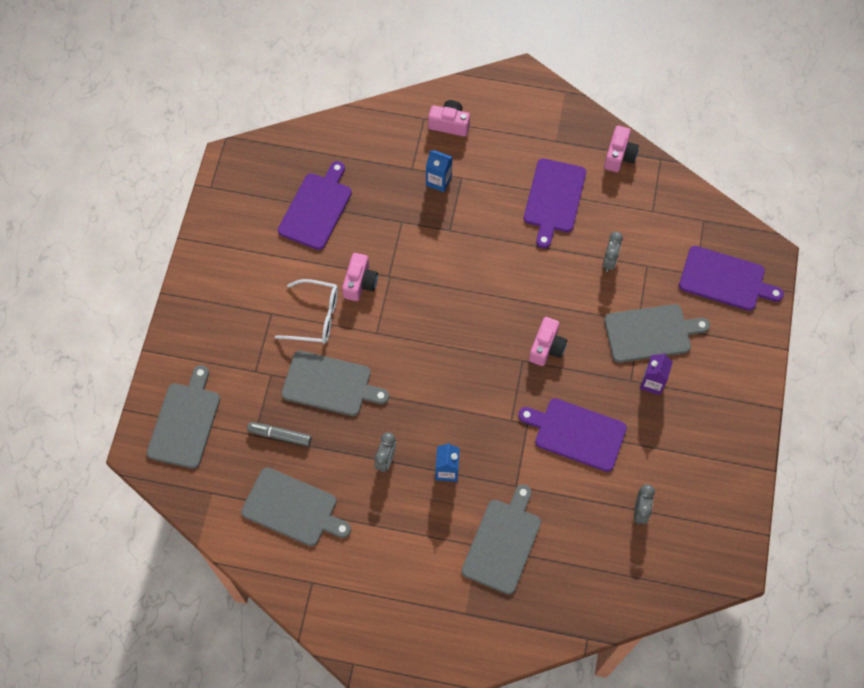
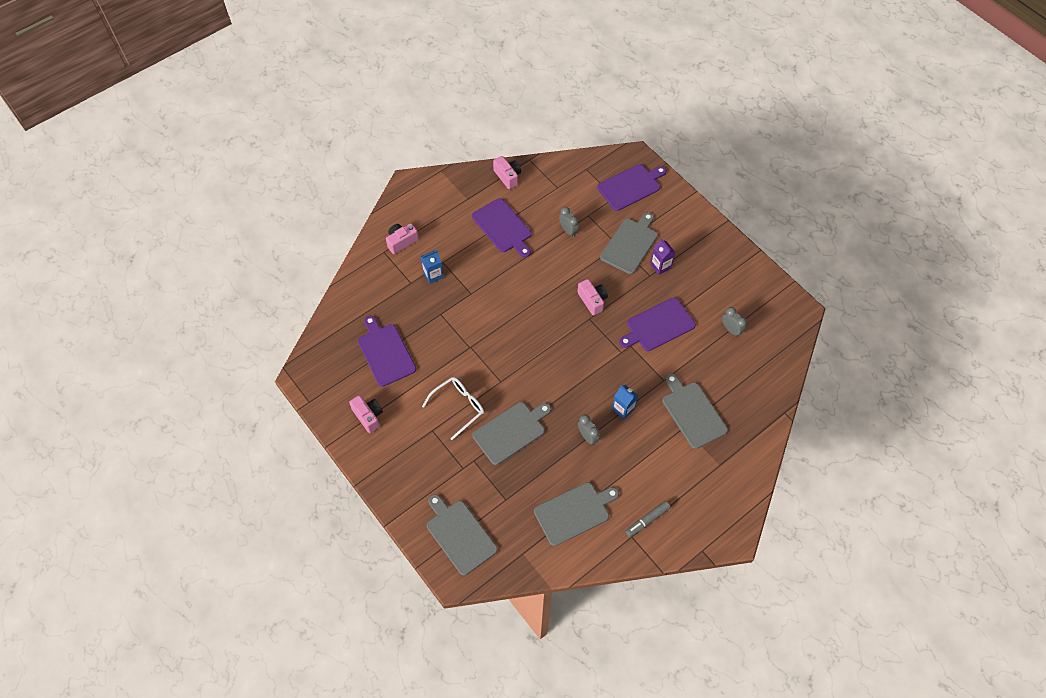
camera: 50 degrees left, 5 degrees down
grey marker [247,422,312,446] -> grey marker moved to [626,501,671,537]
pink camera [342,253,378,301] -> pink camera moved to [349,395,383,433]

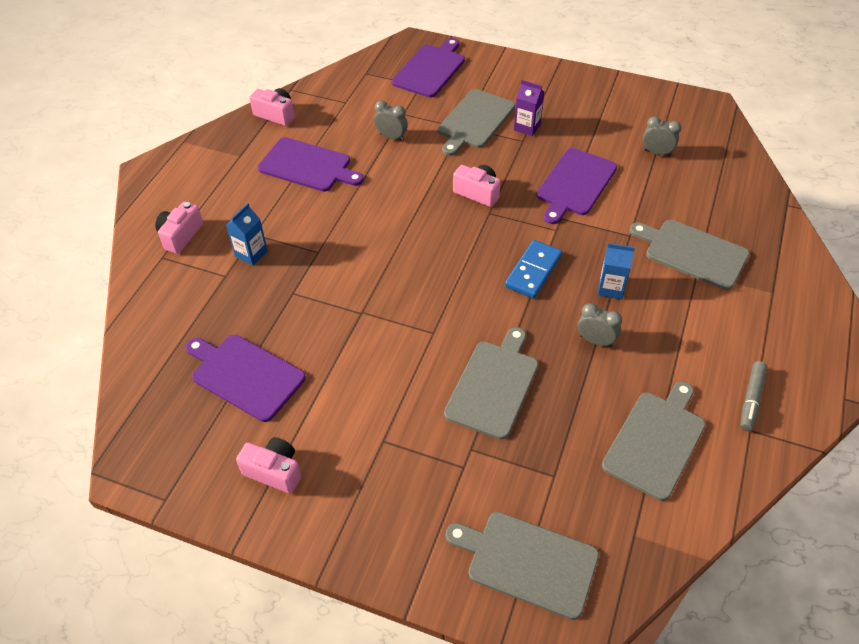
camera: 30 degrees left, 10 degrees down
white glasses [422,377,484,440] -> none
grey cutting board [600,212,658,274] -> grey cutting board turned 150 degrees counterclockwise [438,89,515,156]
none -> blue domino [505,240,562,299]

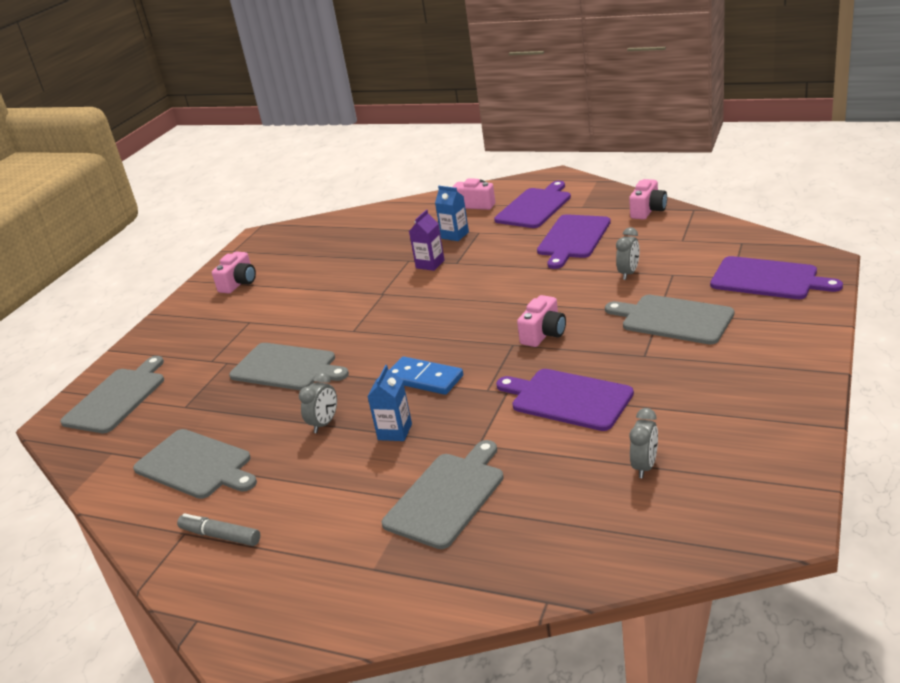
camera: 95 degrees right, 20 degrees down
purple cutting board [186,335,306,422] -> purple cutting board moved to [494,181,571,228]
purple carton [514,80,544,136] -> purple carton moved to [409,210,445,271]

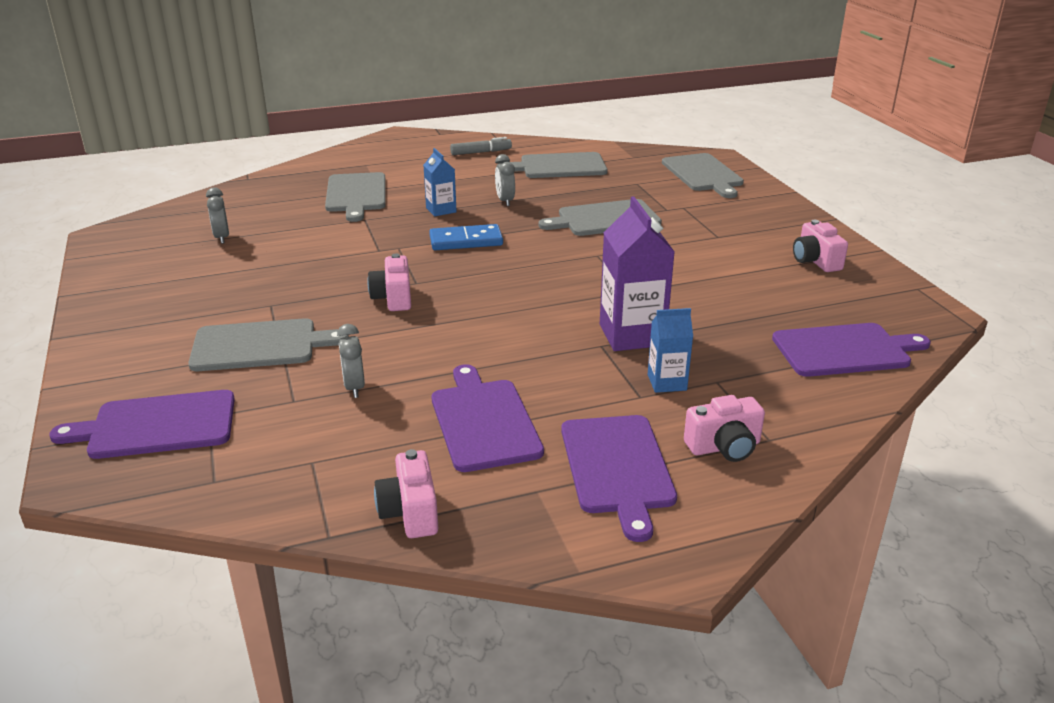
camera: 135 degrees right, 0 degrees up
purple carton [409,210,445,271] -> purple carton [600,196,675,351], size x1.77
purple cutting board [496,369,634,431] -> purple cutting board moved to [772,323,931,377]

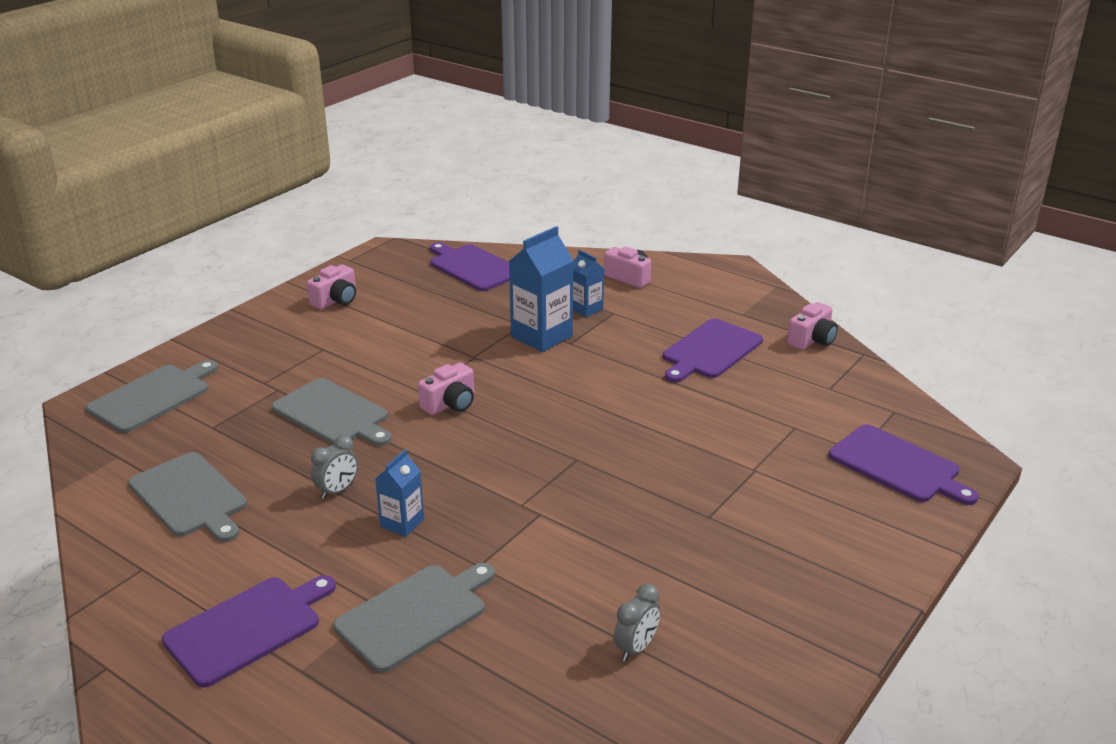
camera: 125 degrees left, 0 degrees up
grey cutting board [188,318,349,371] -> none
grey clock [337,324,365,398] -> none
pink camera [367,253,411,311] -> pink camera moved to [418,363,474,415]
blue domino [429,224,503,250] -> none
grey marker [450,137,512,155] -> none
purple cutting board [561,415,677,542] -> purple cutting board moved to [162,575,336,687]
purple carton [600,196,675,351] -> blue carton [509,226,574,352]

